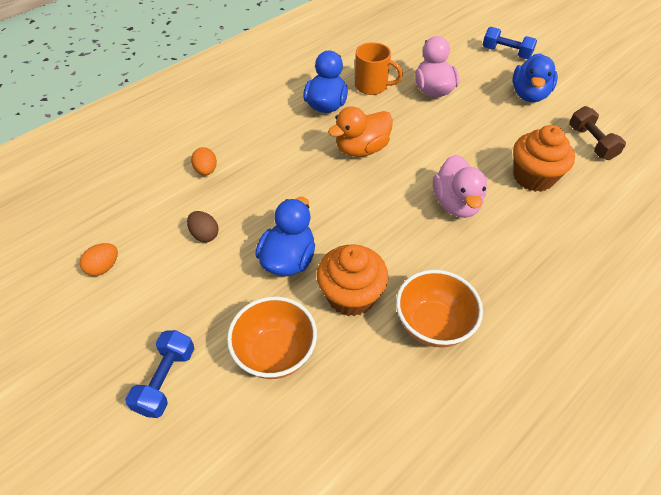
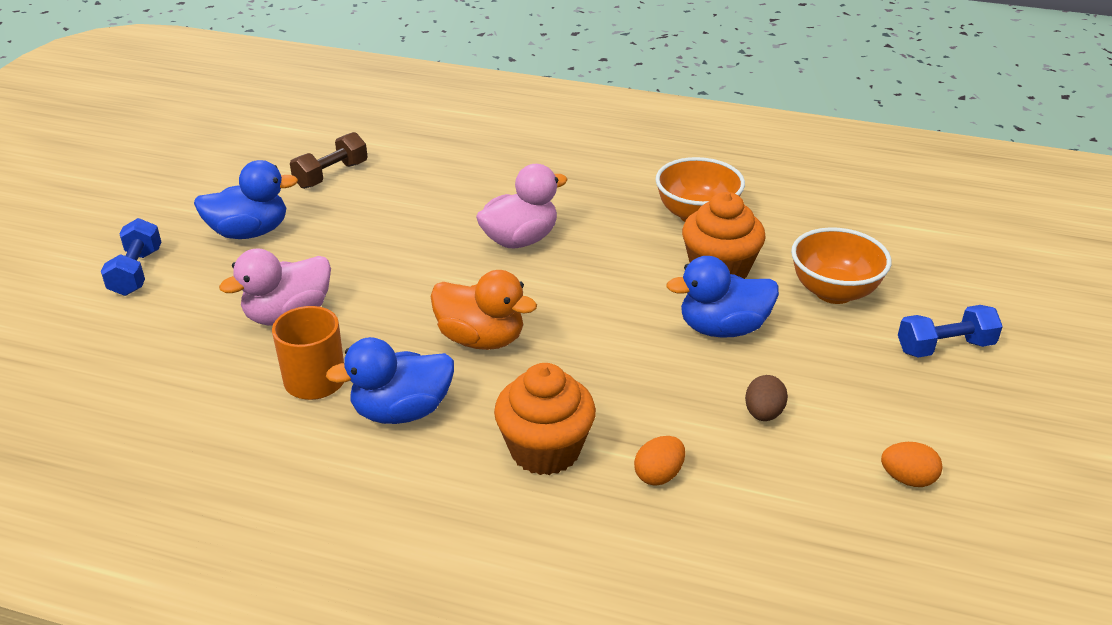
camera: 120 degrees left, 15 degrees down
orange cupcake [513,125,575,192] -> orange cupcake moved to [494,363,596,475]

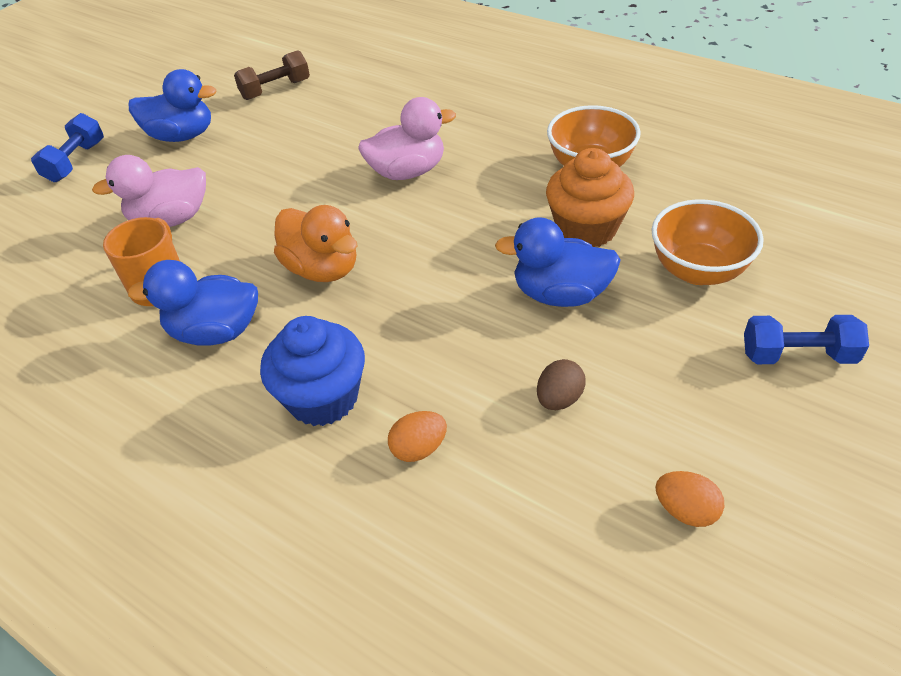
camera: 20 degrees right, 10 degrees up
orange cupcake [494,363,596,475] -> blue cupcake [260,316,365,426]

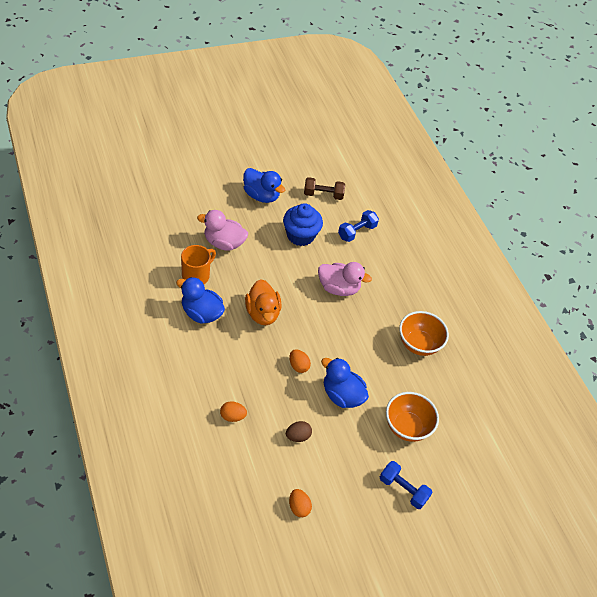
camera: 25 degrees right, 5 degrees up
blue dumbbell [31,113,104,182] -> blue dumbbell moved to [338,210,379,242]
blue cupcake [260,316,365,426] -> blue cupcake moved to [283,203,323,246]
orange cupcake [546,148,634,247] -> none
none -> orange egg [289,349,311,373]

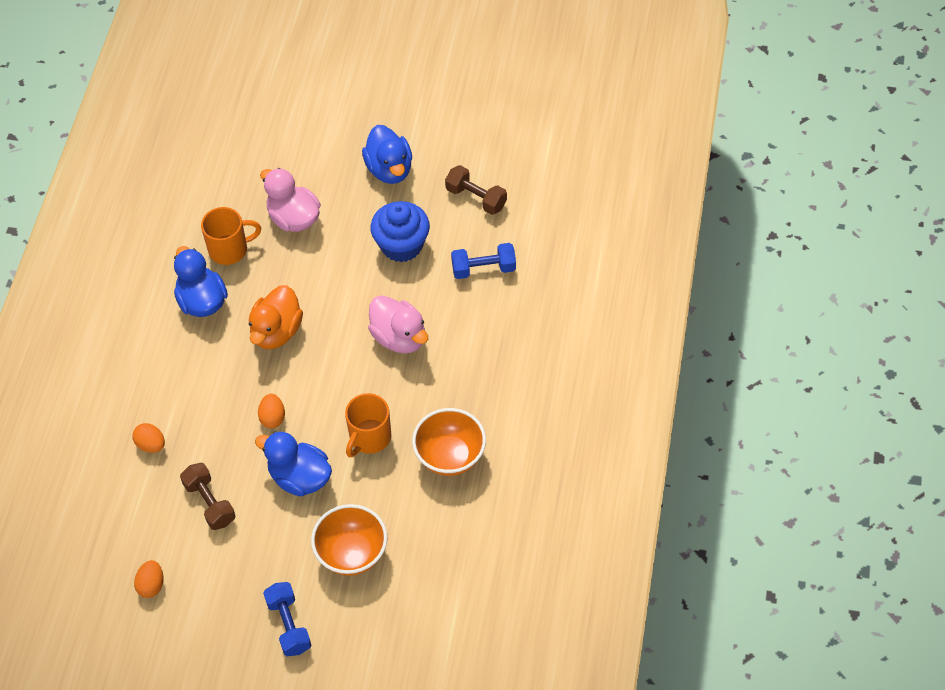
camera: 40 degrees right, 5 degrees up
brown egg [286,421,312,442] -> brown dumbbell [180,463,235,530]
blue duck [321,358,369,408] -> blue duck turned 45 degrees counterclockwise [255,431,332,496]
none -> orange mug [345,393,391,457]

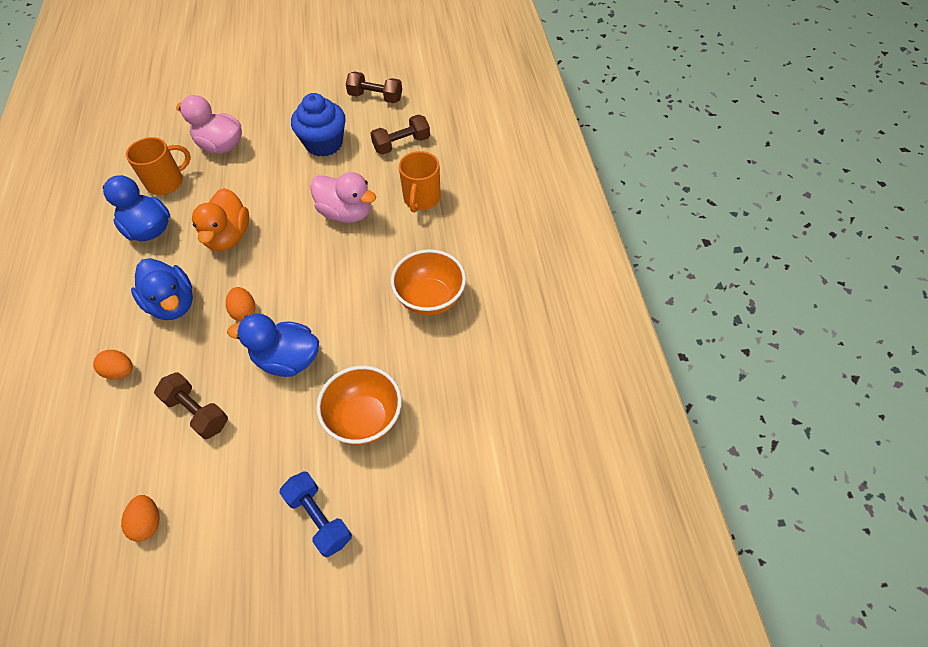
camera: 20 degrees left, 0 degrees up
orange mug [345,393,391,457] -> orange mug moved to [399,151,441,212]
blue duck [362,125,412,184] -> blue duck moved to [131,258,193,320]
blue dumbbell [451,243,516,279] -> brown dumbbell [370,115,430,155]

